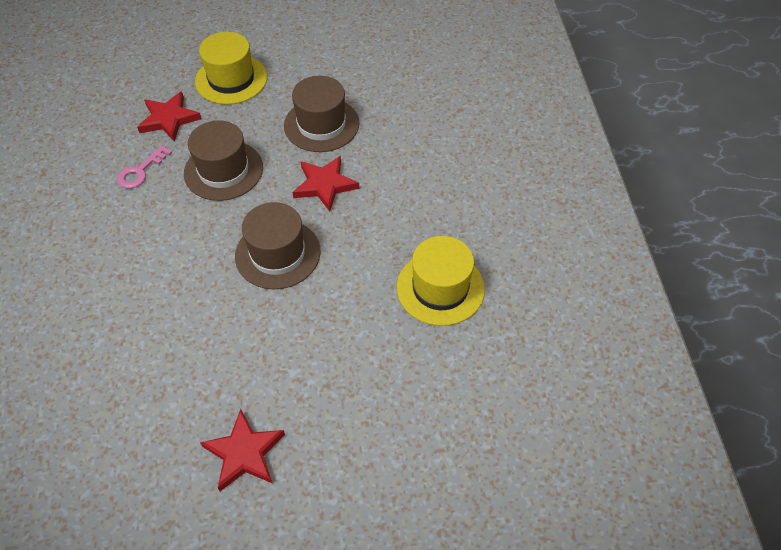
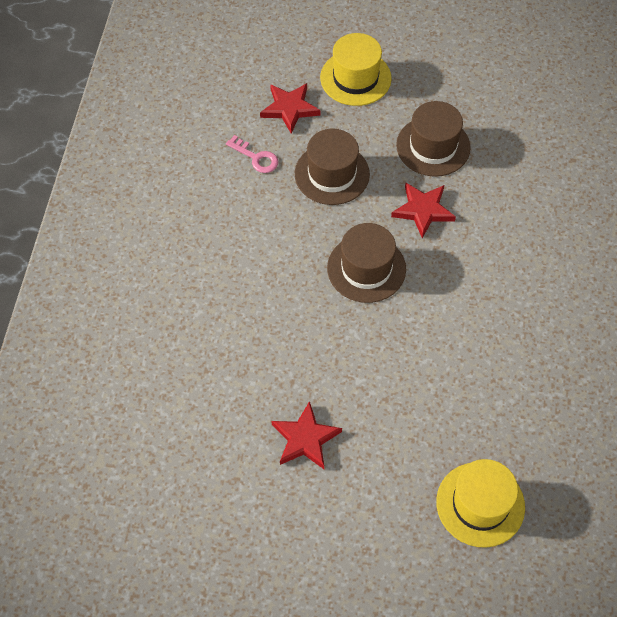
camera: 15 degrees right, 5 degrees up
pink key [117,145,172,188] -> pink key turned 105 degrees counterclockwise [226,135,279,173]
yellow hat [397,236,485,326] -> yellow hat moved to [436,459,525,548]

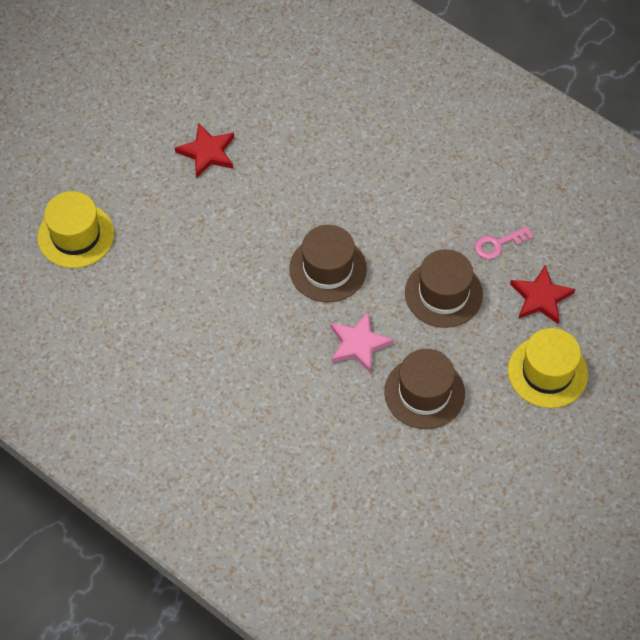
camera: 120 degrees right, 0 degrees up
red star [391,183,456,238] -> pink star [330,311,394,373]

